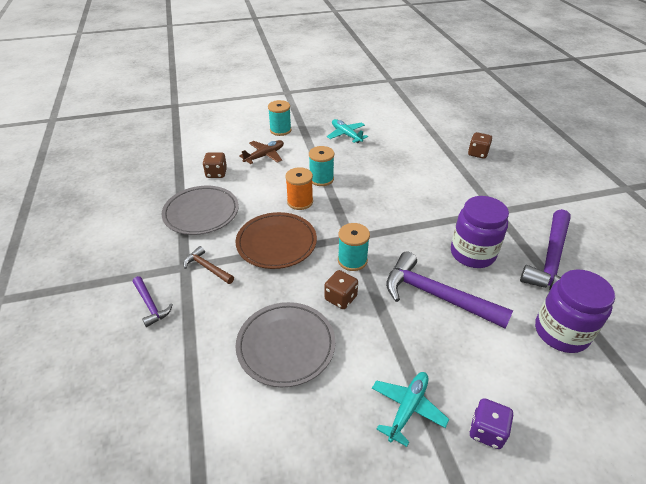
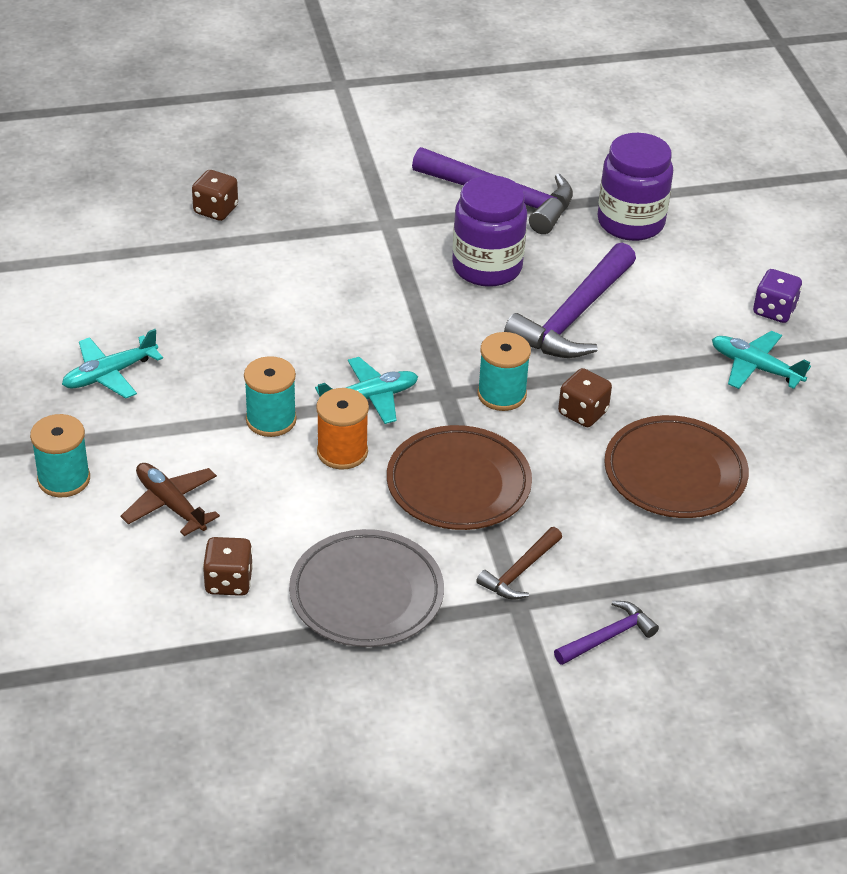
camera: 90 degrees left, 0 degrees up
grey plate [236,302,335,387] -> brown plate [604,415,749,518]
none -> turquoise plane [315,357,418,424]

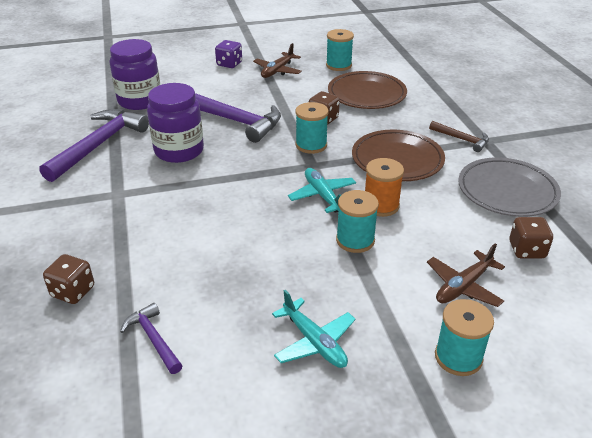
camera: 90 degrees left, 5 degrees down
purple hammer [554,601,659,665] -> purple hammer moved to [120,303,183,374]
turquoise plane [712,331,811,389] -> brown plane [253,43,302,78]
none -> turquoise spool [326,29,354,71]

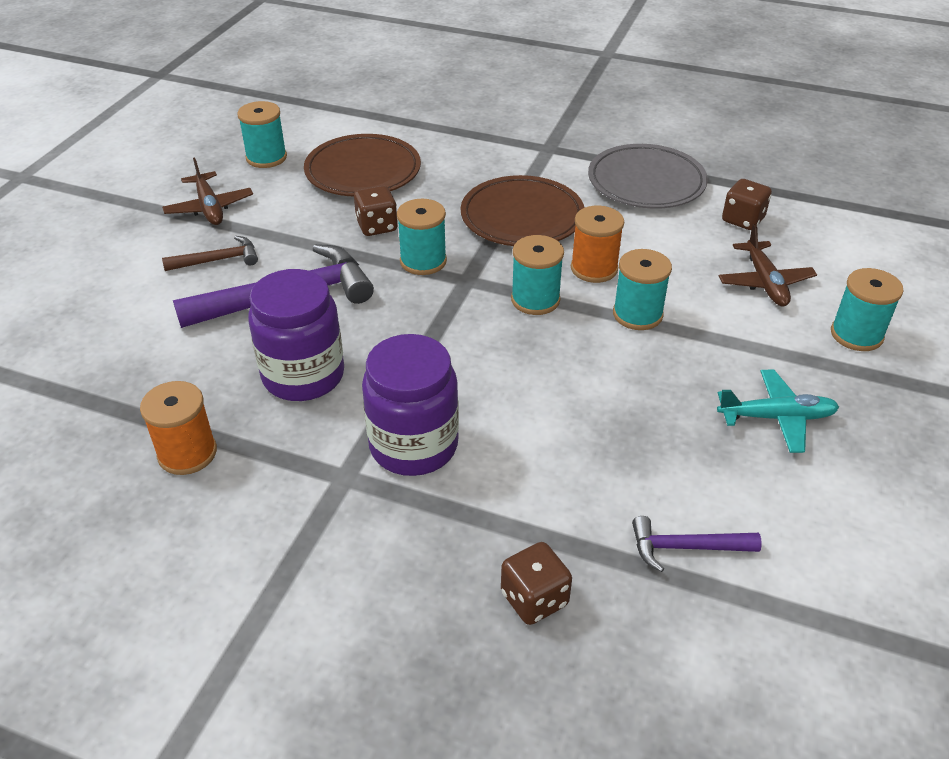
camera: 55 degrees left, 5 degrees up
purple hammer [39,109,149,182] -> orange spool [140,381,217,475]
purple jar [109,39,161,110] -> purple jar moved to [362,334,459,476]
purple dice [215,40,242,68] -> none
turquoise plane [288,168,356,213] -> turquoise spool [511,235,564,315]
brown hammer [429,121,489,152] -> brown hammer moved to [162,236,258,271]

